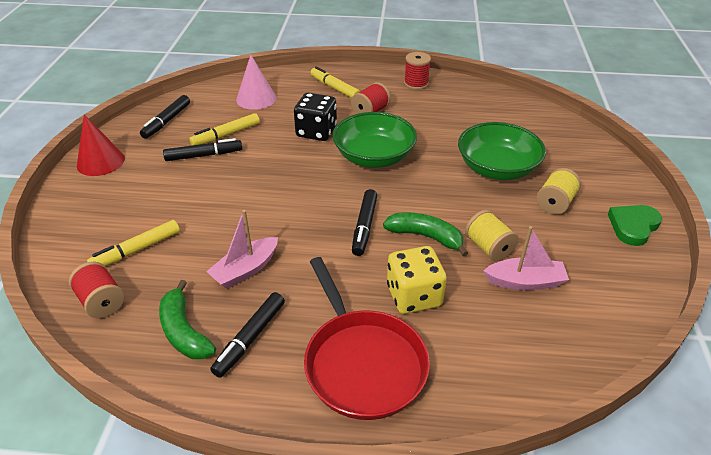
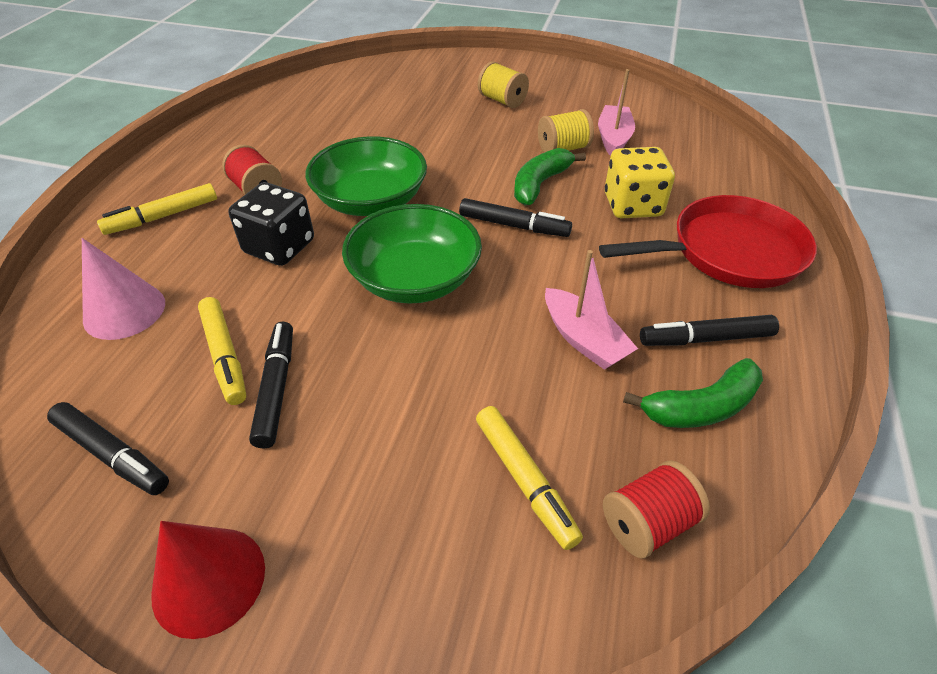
camera: 80 degrees left, 5 degrees up
black marker [210,292,285,378] -> black marker turned 135 degrees clockwise [640,315,779,346]
red spool [404,52,431,90] -> none
green bowl [458,122,546,180] -> green bowl moved to [342,204,482,304]
green heart [608,205,662,246] -> none

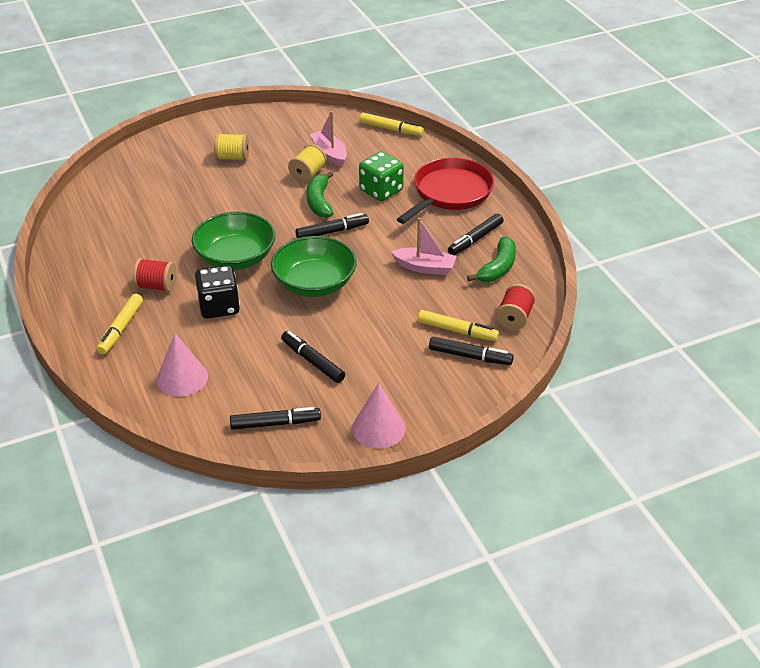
camera: 40 degrees left, 5 degrees down
red cone [151,521,265,639] -> pink cone [352,383,406,449]
yellow marker [198,297,246,405] -> yellow marker moved to [360,112,424,136]
yellow dice [605,147,675,218] -> green dice [359,151,404,201]
none -> black marker [429,337,514,365]

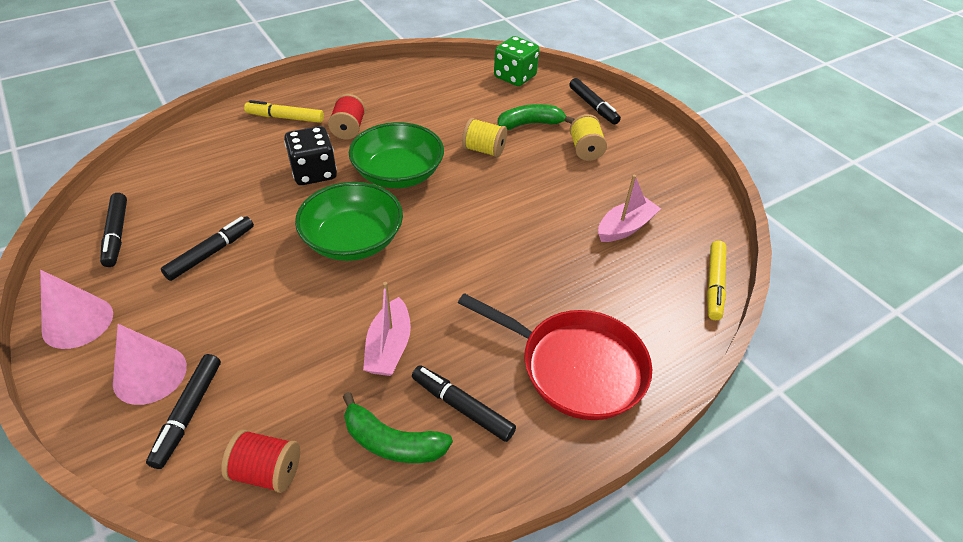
camera: 80 degrees right, 5 degrees up
pink cone [157,333,208,397] -> pink cone moved to [113,324,187,405]
yellow spool [288,144,327,182] -> yellow spool moved to [462,118,507,157]
black marker [296,213,369,238] -> black marker moved to [569,78,621,125]
green banana [307,171,333,218] -> green banana moved to [497,104,574,130]
green dice [359,151,404,201] -> green dice moved to [494,36,540,86]
yellow marker [418,310,499,341] -> none

